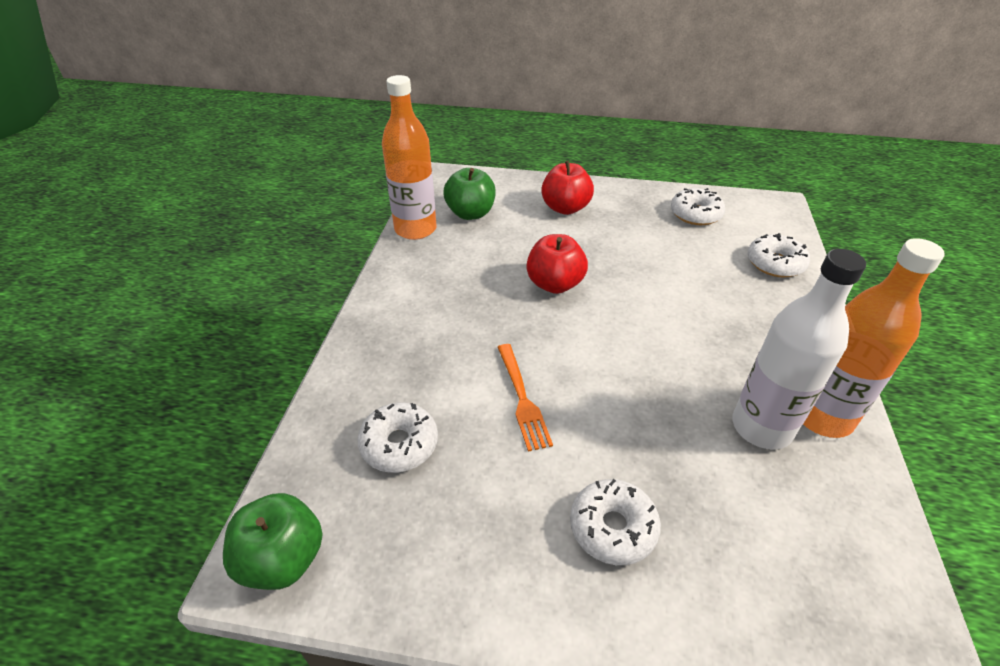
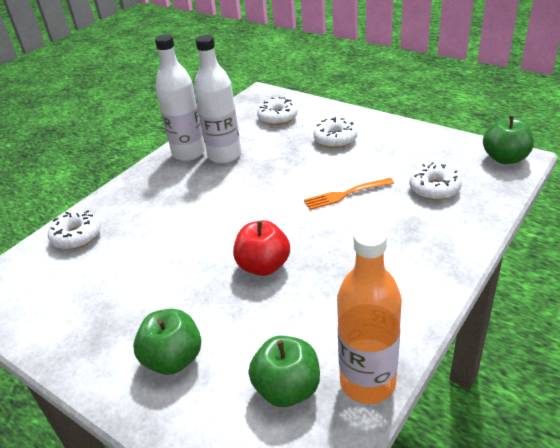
camera: 150 degrees left, 5 degrees down
orange fork [498,344,553,452] -> orange fork turned 120 degrees counterclockwise [304,178,394,210]
red apple [541,161,594,215] -> green apple [133,309,201,375]
white donut [671,188,726,225] -> white donut moved to [257,97,298,125]
orange bottle [803,238,945,438] -> white bottle [155,34,205,161]

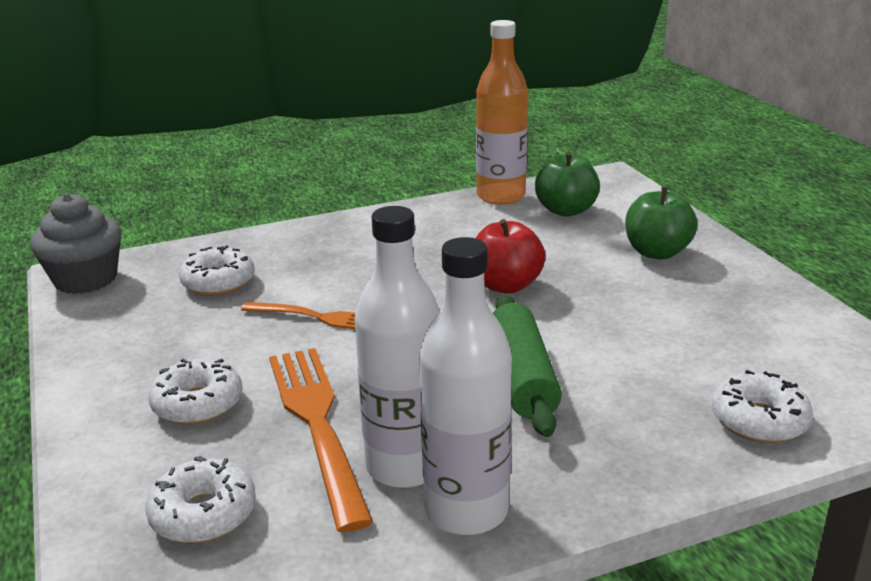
camera: 150 degrees left, 10 degrees down
green apple [483,116,534,164] -> grey cupcake [30,193,121,294]
none -> orange fork [269,348,373,532]
none -> green rolling pin [493,294,562,437]

